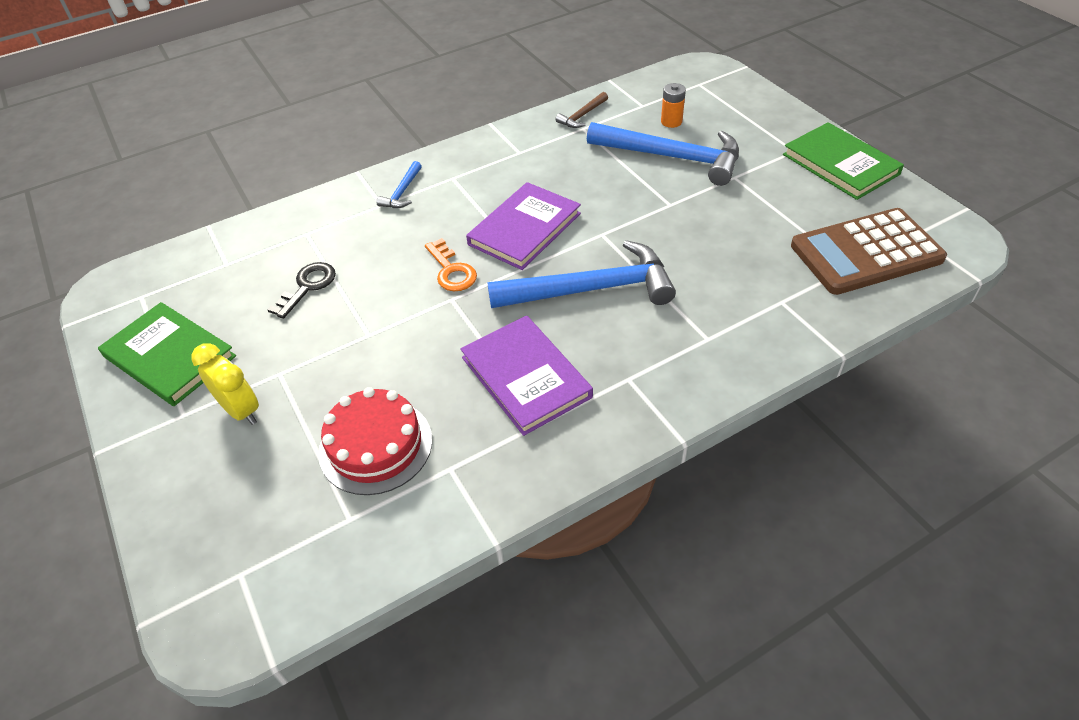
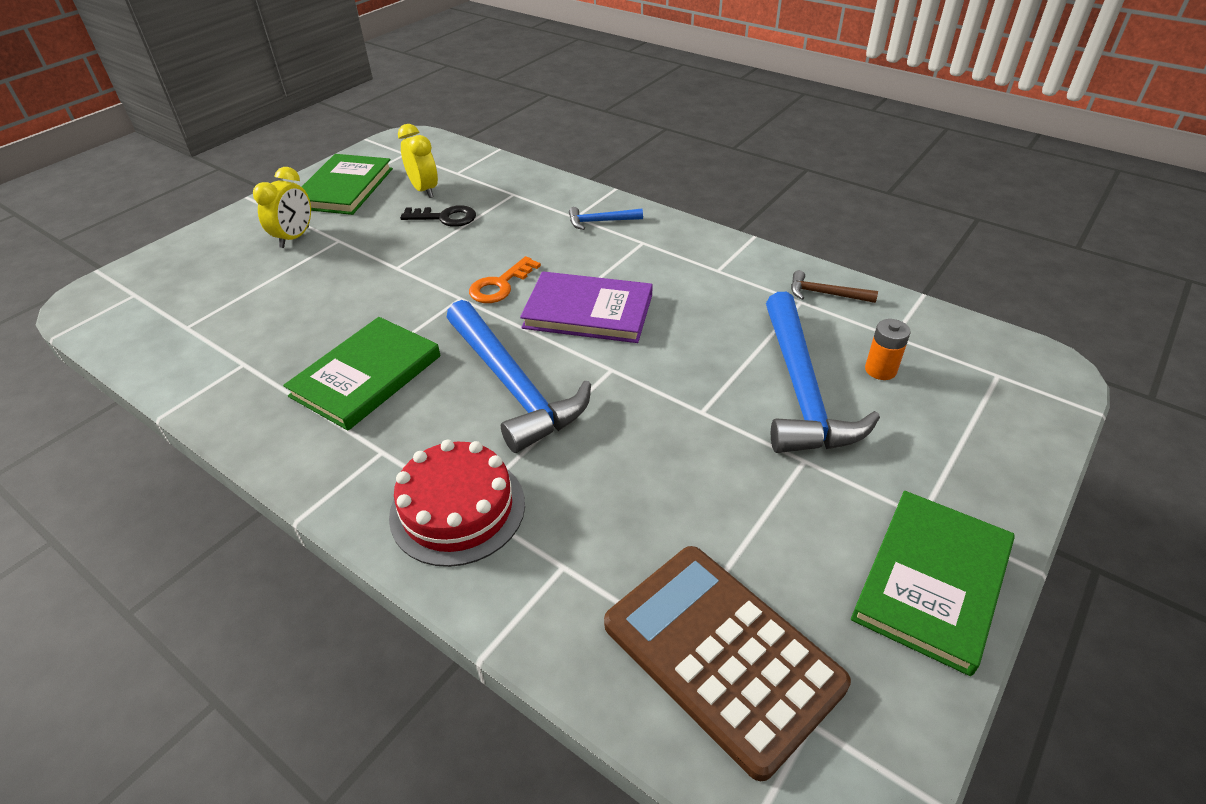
camera: 65 degrees right, 5 degrees down
red cake [318,387,432,495] -> red cake moved to [389,440,525,567]
purple book [460,316,593,436] -> green book [283,317,440,431]
none -> yellow clock [398,124,438,198]

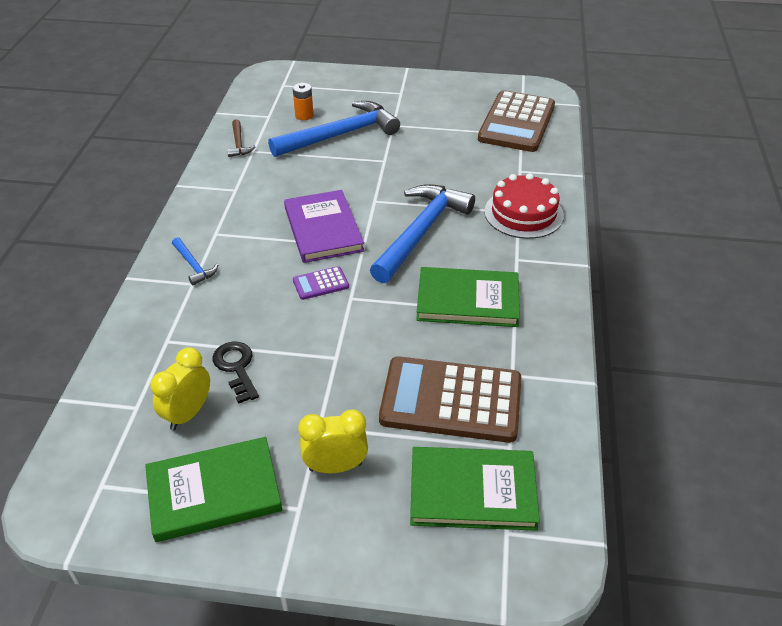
camera: 120 degrees left, 0 degrees up
orange key [469,256,541,303] -> purple calculator [293,266,349,300]
green book [851,491,1015,676] -> green book moved to [410,447,540,531]
none -> brown calculator [379,356,521,443]

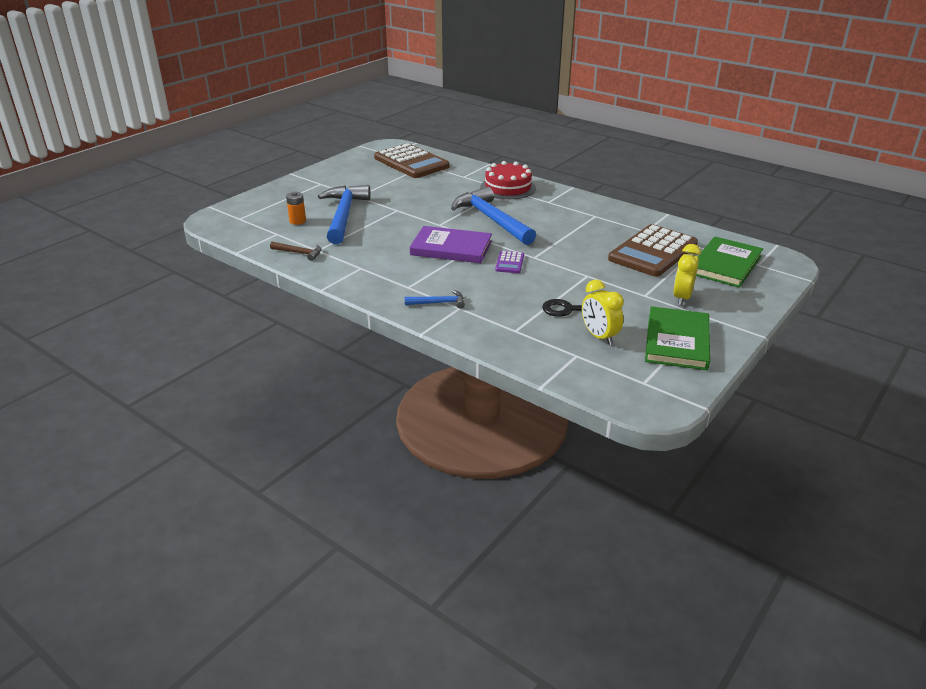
camera: 60 degrees left, 10 degrees down
green book [416,267,520,327] -> none

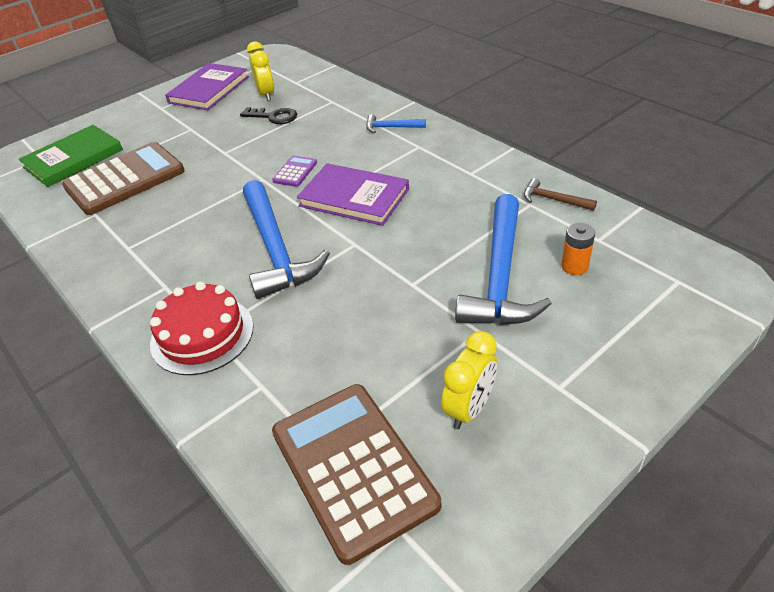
camera: 165 degrees left, 10 degrees up
green book [645,306,710,370] -> purple book [165,63,249,110]
yellow clock [673,244,701,306] -> yellow clock moved to [441,331,497,429]

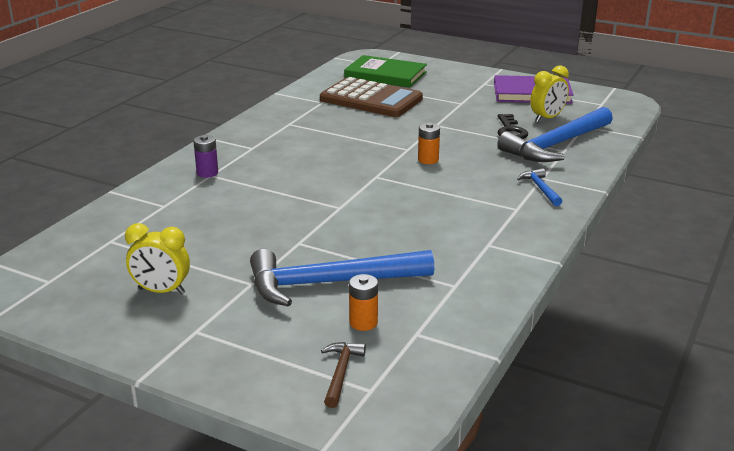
camera: 65 degrees right, 15 degrees down
red cake [150,282,254,375] -> purple battery [193,135,218,178]
blue hammer [243,180,330,299] -> blue hammer moved to [497,107,613,162]
purple calculator [272,155,317,187] -> orange battery [418,123,440,164]
brown calculator [272,384,441,565] -> none
purple book [297,163,409,226] -> none
brown hammer [524,178,597,211] -> brown hammer moved to [321,342,366,408]

